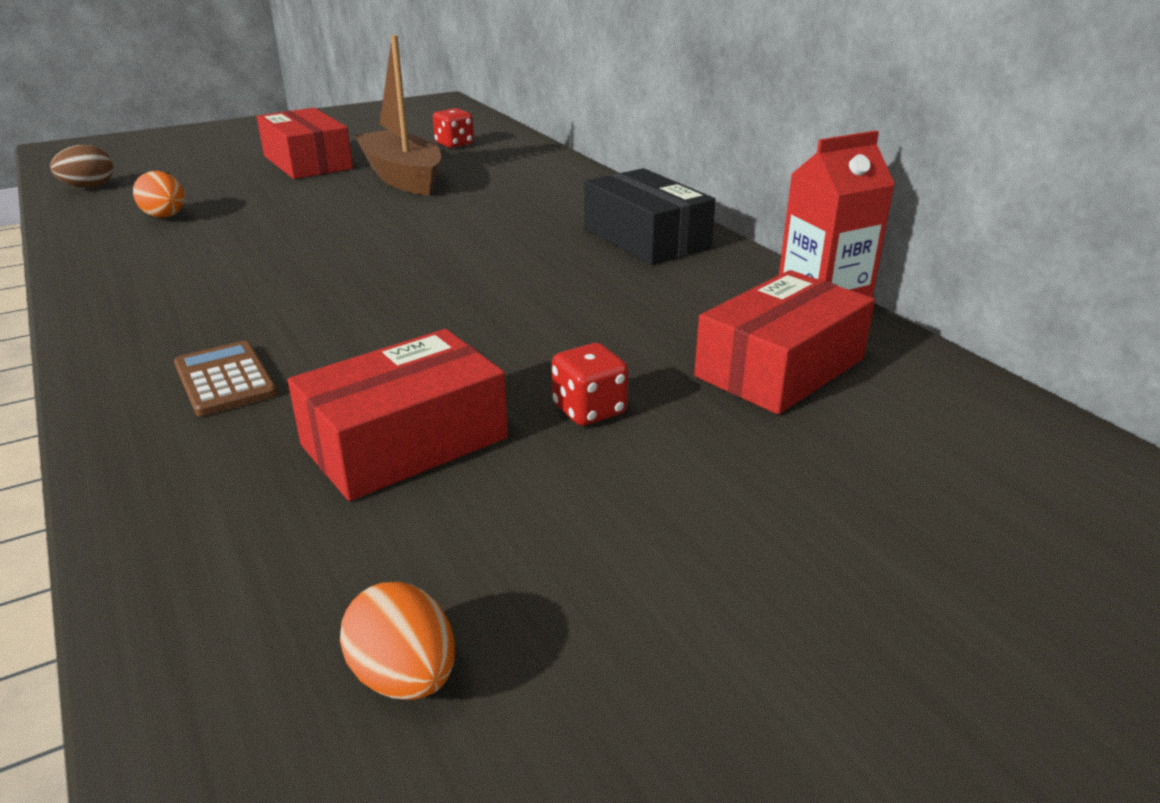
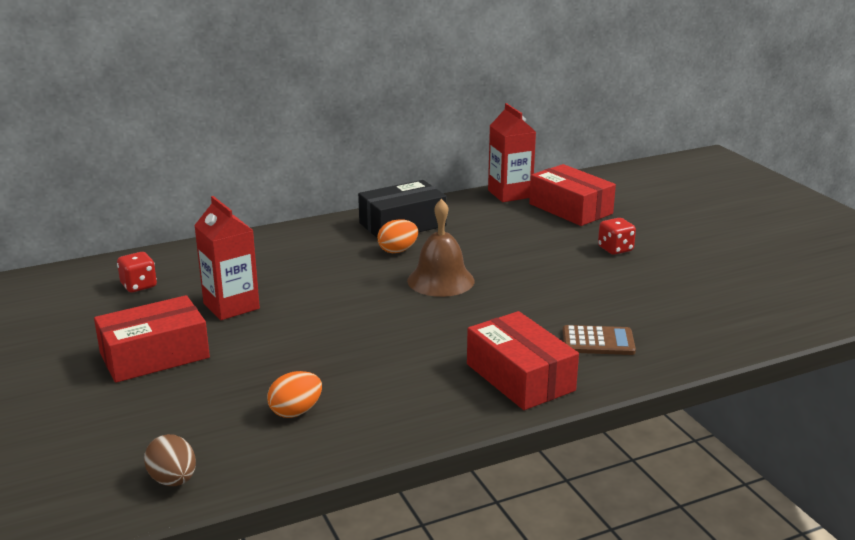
camera: 85 degrees left, 5 degrees down
brown calculator [174,341,278,416] -> brown calculator turned 150 degrees counterclockwise [563,325,636,355]
red box [288,329,508,501] -> red box moved to [467,311,579,410]
orange egg [340,582,455,700] -> orange egg moved to [377,219,418,253]
brown boat [354,35,441,196] -> red carton [194,196,260,320]
none -> brown bell [407,199,475,297]

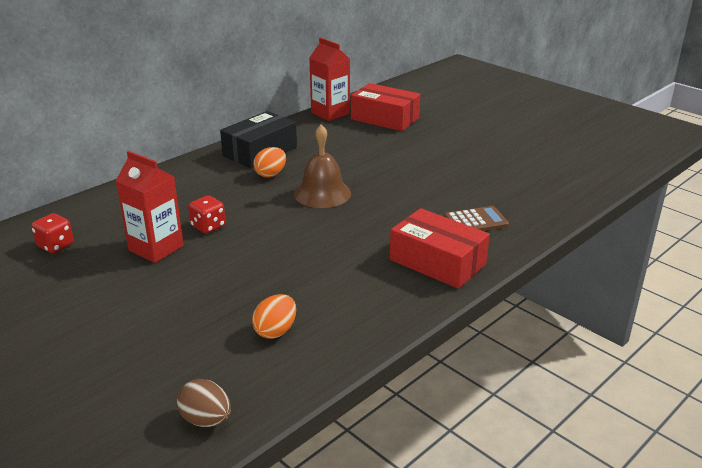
camera: 20 degrees left, 5 degrees up
red box [94,295,210,383] -> none
red dice [598,218,636,255] -> red dice moved to [188,195,226,234]

